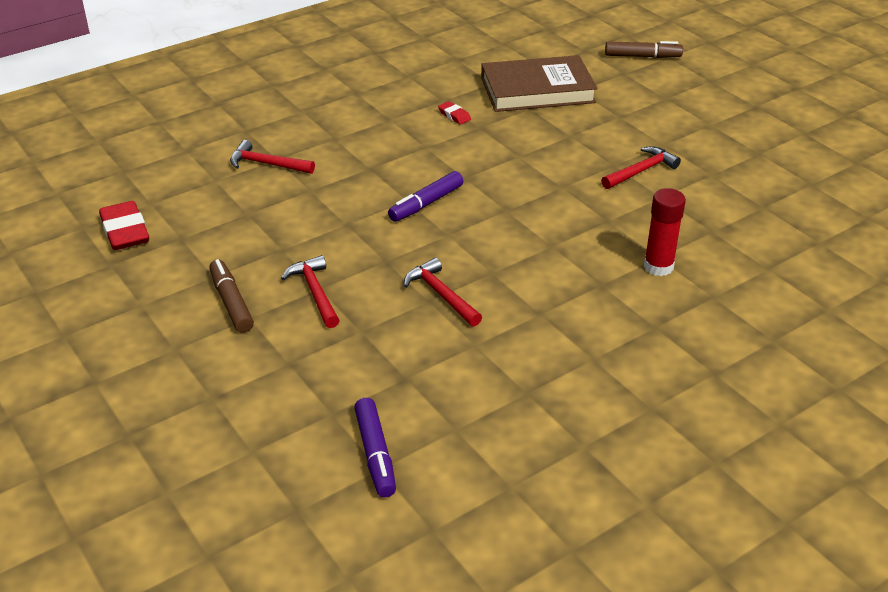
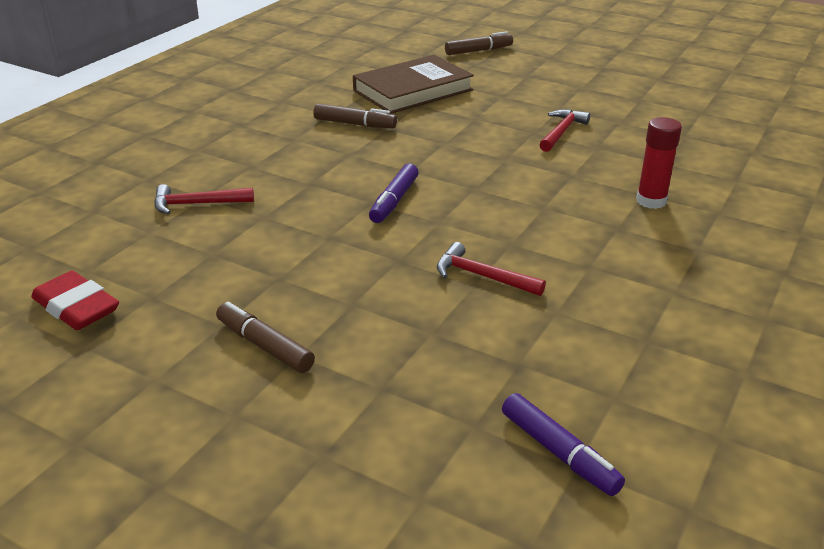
camera: 25 degrees left, 5 degrees down
red hammer [281,255,340,328] -> none
red eraser [438,101,471,125] -> brown marker [313,104,397,128]

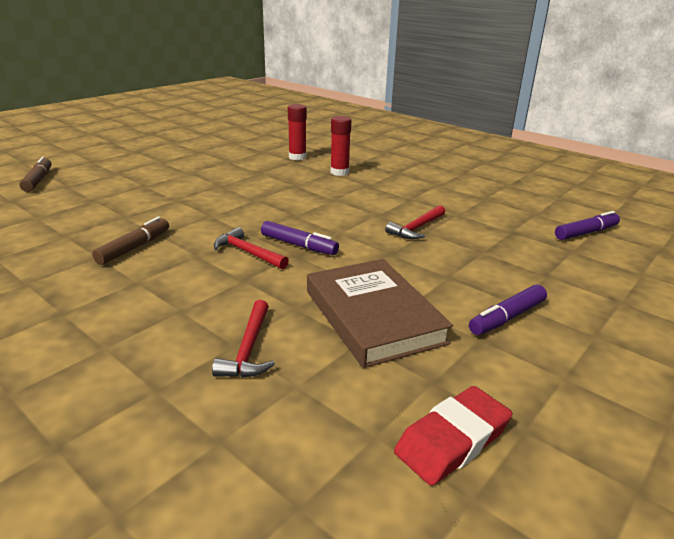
camera: 80 degrees left, 5 degrees down
brown marker [216,302,315,373] -> purple marker [469,284,547,335]
brown book [353,55,474,114] -> brown book moved to [307,259,453,368]
red hammer [539,109,590,152] -> red hammer moved to [214,227,289,269]
none -> red glue stick [288,104,307,160]

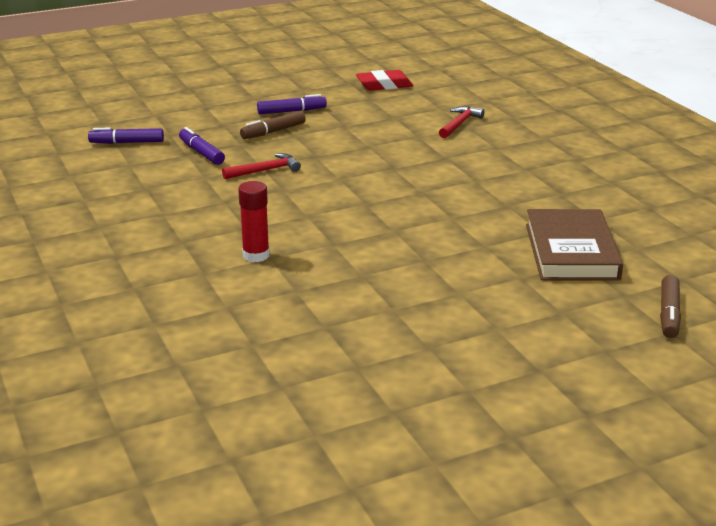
camera: 155 degrees left, 0 degrees up
brown marker [92,217,169,265] -> brown marker moved to [240,111,306,139]
red hammer [214,227,289,269] -> none
purple marker [261,221,339,255] -> purple marker moved to [179,127,225,165]
red glue stick [288,104,307,160] -> none
brown book [307,259,453,368] -> brown book moved to [526,209,623,281]

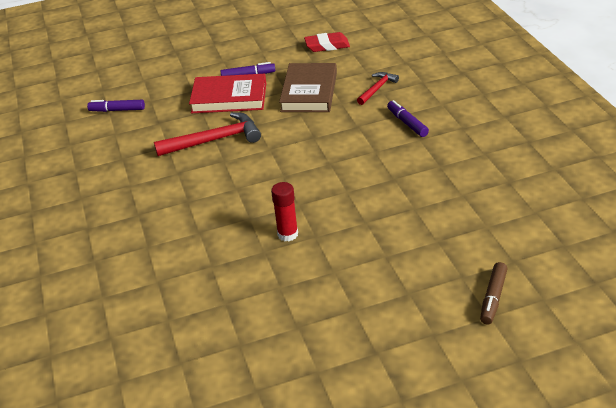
camera: 10 degrees right, 10 degrees up
purple marker [179,127,225,165] -> purple marker moved to [387,100,429,137]
red hammer [222,153,301,179] -> red hammer [154,112,261,156], size x1.74
red glue stick [238,181,270,262] -> red glue stick moved to [271,182,298,241]
brown marker [240,111,306,139] -> red book [189,74,266,113]
brown book [526,209,623,281] -> brown book moved to [279,63,337,112]

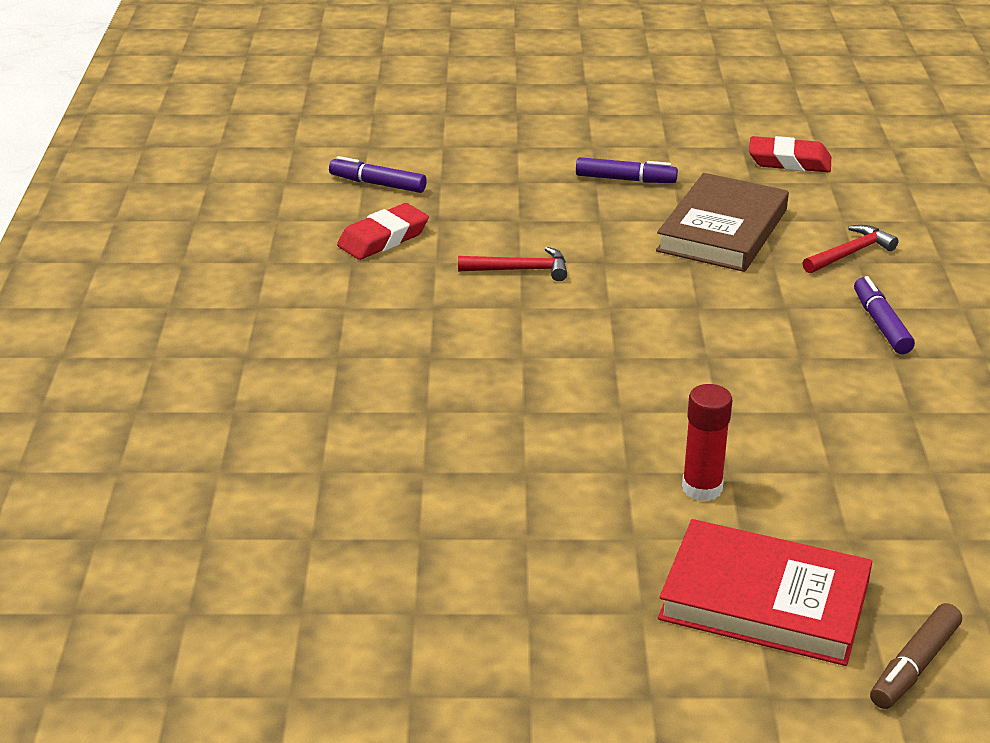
camera: 15 degrees right, 5 degrees down
red hammer [154,112,261,156] -> red hammer [458,247,567,281], size x0.57
red book [189,74,266,113] -> red book moved to [658,519,872,666]
red glue stick [271,182,298,241] -> red glue stick moved to [682,384,732,501]
none -> red eraser [337,203,429,260]

